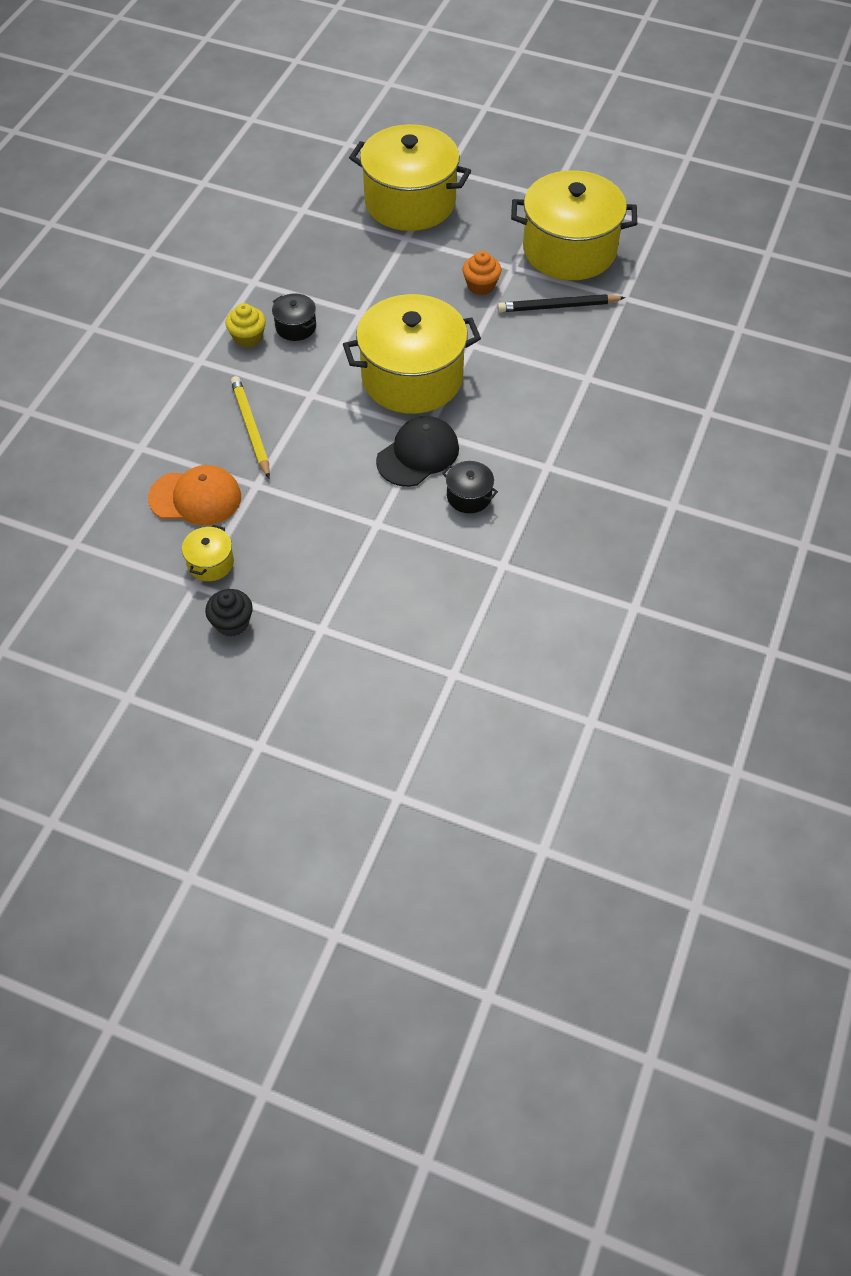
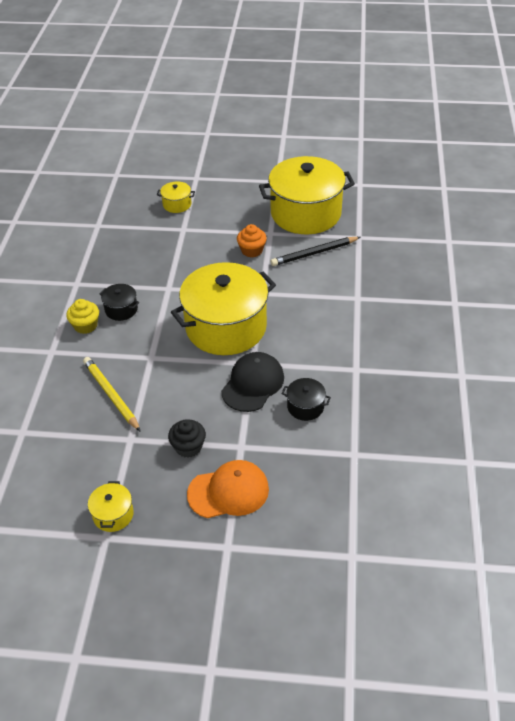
camera: 15 degrees left, 10 degrees down
orange cap [148,465,241,525] -> orange cap moved to [187,460,269,518]
black cupcake [205,589,253,637] -> black cupcake moved to [168,419,206,458]
yellow pot [349,124,471,231] -> yellow pot [157,181,195,213], size x0.41

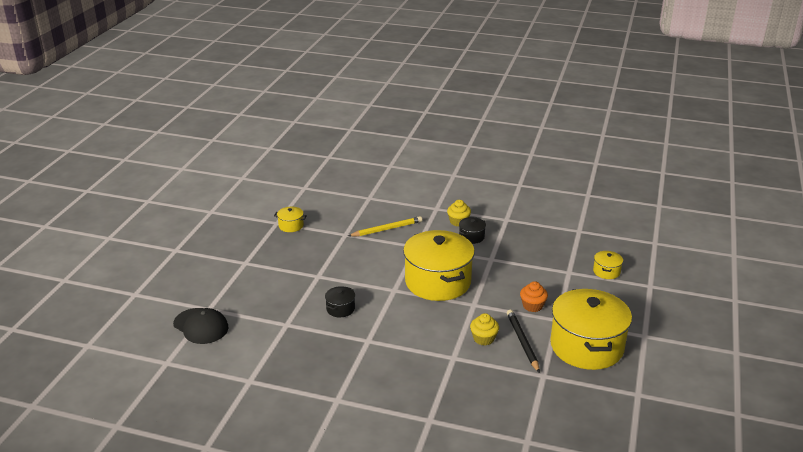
camera: 100 degrees right, 15 degrees down
black cupcake [168,419,206,458] -> none
orange cap [187,460,269,518] -> none
black cap [221,352,284,412] -> black cap moved to [173,308,228,344]
none -> yellow cupcake [470,313,499,345]

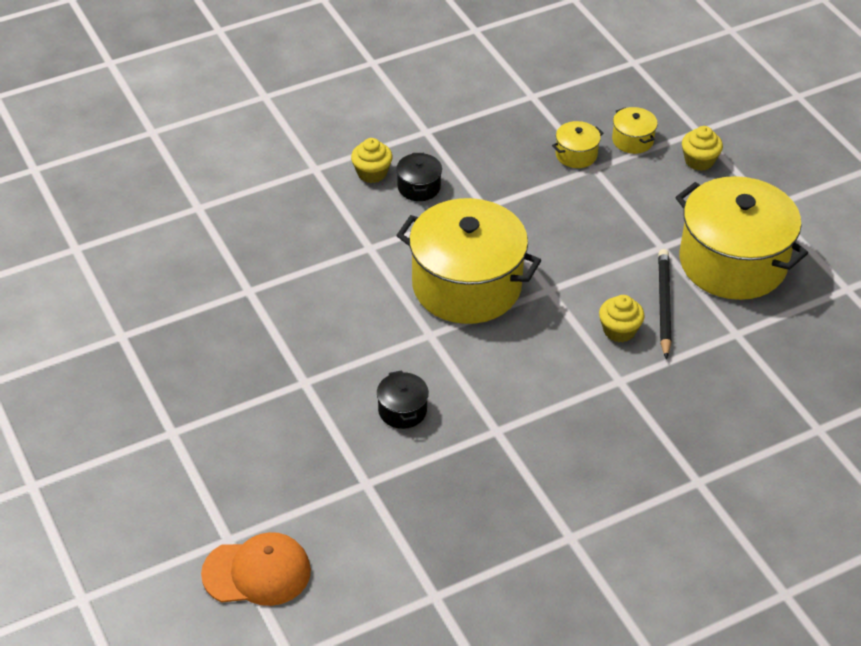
camera: 45 degrees left, 15 degrees up
black cap [173,308,228,344] -> orange cap [201,532,311,606]
yellow pot [274,207,307,232] -> yellow pot moved to [552,121,604,168]
yellow pencil [348,216,422,237] -> none
black pencil [507,310,540,373] -> black pencil turned 60 degrees clockwise [658,249,671,359]
orange cupcake [520,281,548,312] -> none
none -> yellow cupcake [682,126,723,171]

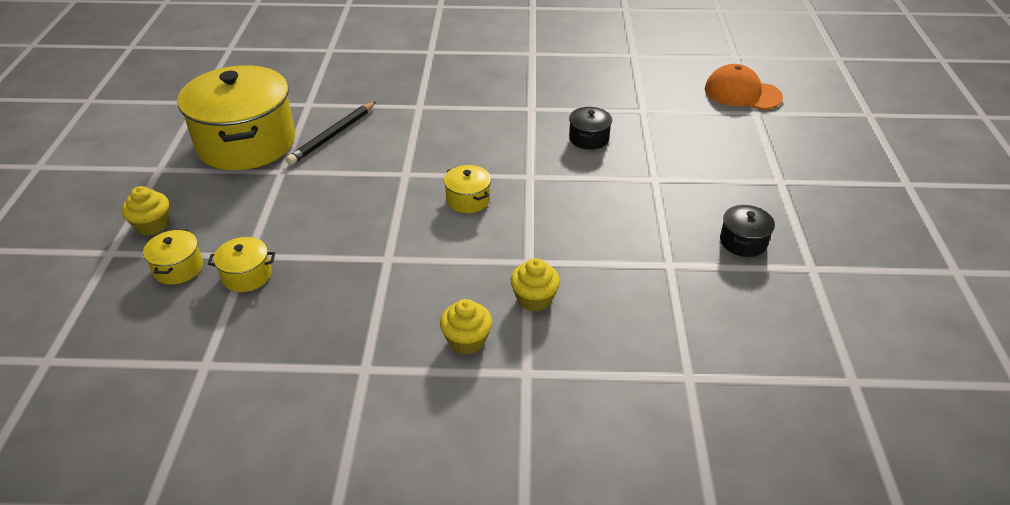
camera: 150 degrees left, 5 degrees down
black pot [396,153,442,201] -> black pot moved to [720,205,775,257]
yellow pot [396,198,541,324] -> yellow pot [444,165,491,213], size x0.41
yellow cupcake [599,295,645,342] -> yellow cupcake moved to [510,258,560,311]

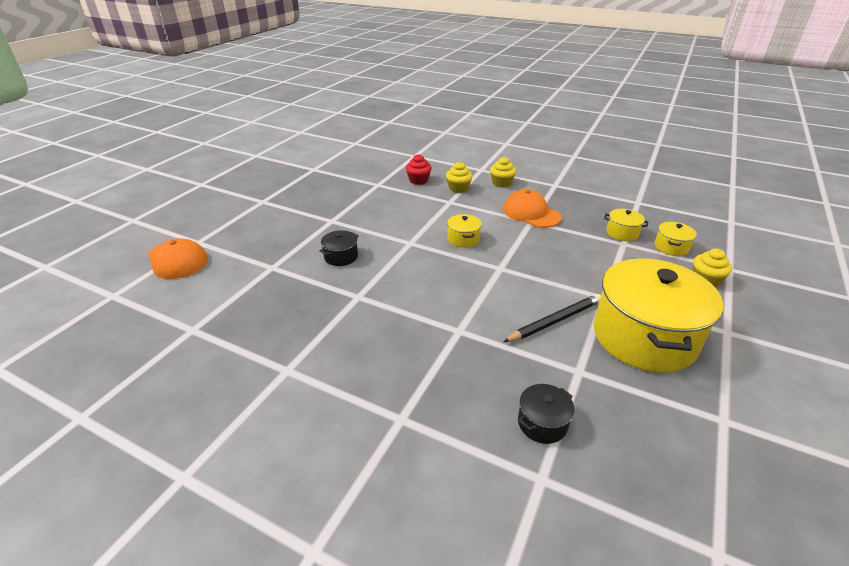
camera: 155 degrees left, 5 degrees down
black pot [720,205,775,257] -> black pot moved to [518,384,575,444]
none -> red cupcake [406,154,432,185]
none -> orange cap [503,189,562,228]

